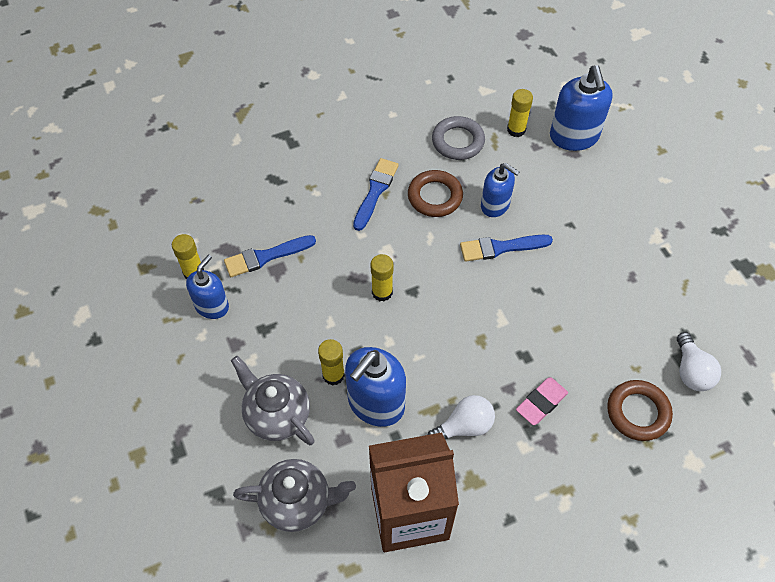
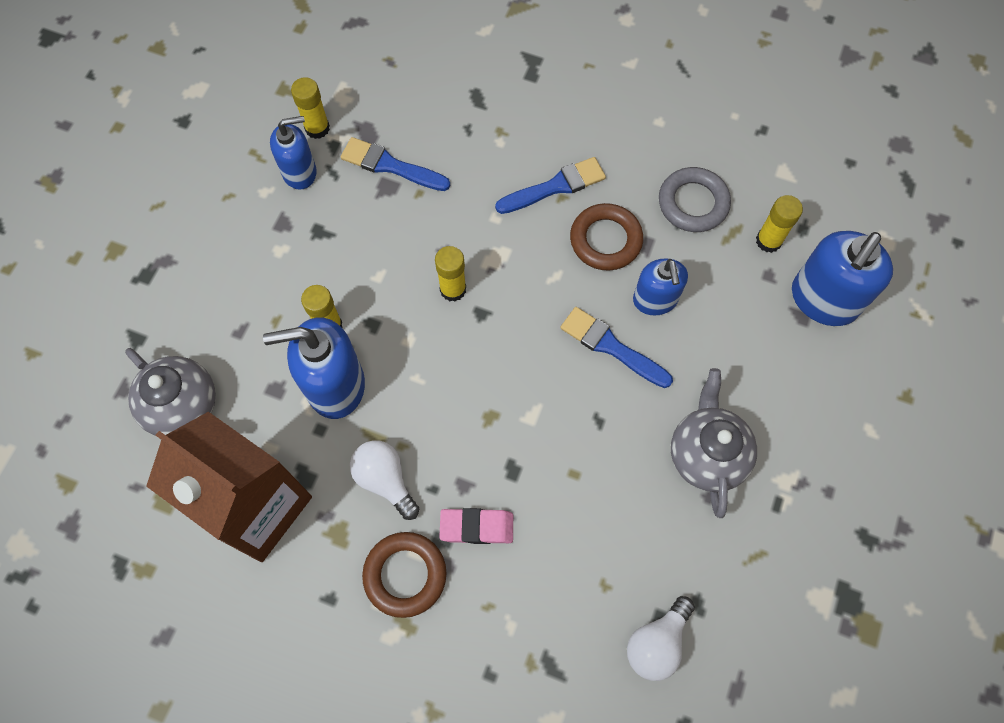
camera: 45 degrees right, 10 degrees up
grey teapot [231,356,315,445] -> grey teapot moved to [671,368,757,518]
white light bulb [428,395,495,439] -> white light bulb turned 150 degrees counterclockwise [350,440,419,520]
brown ring [607,380,673,441] -> brown ring moved to [362,532,447,618]

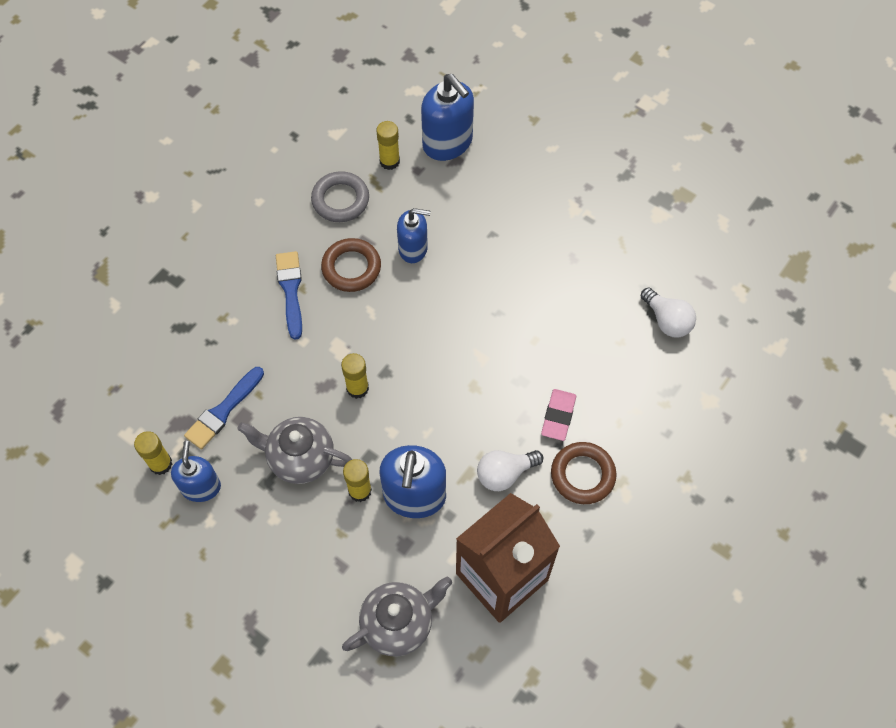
camera: 75 degrees left, 5 degrees down
blue brush [560,307,673,388] -> none
grey teapot [671,368,757,518] -> grey teapot moved to [238,417,352,484]

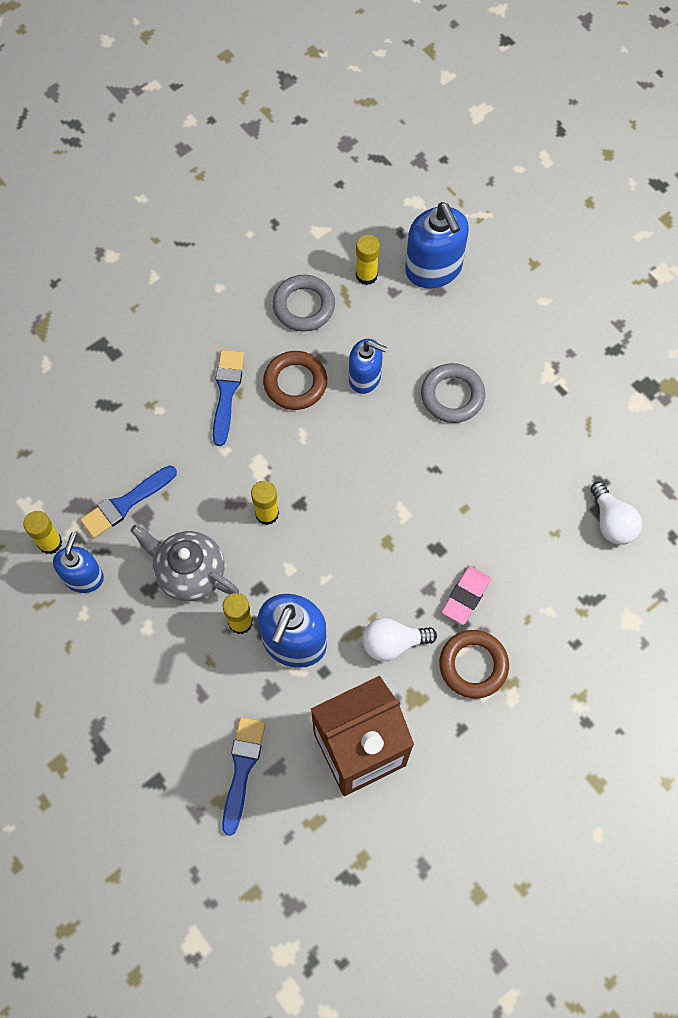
camera: 15 degrees right, 5 degrees up
grey teapot [342,577,452,656] -> blue brush [222,717,266,836]
none -> grey ring [421,363,485,423]

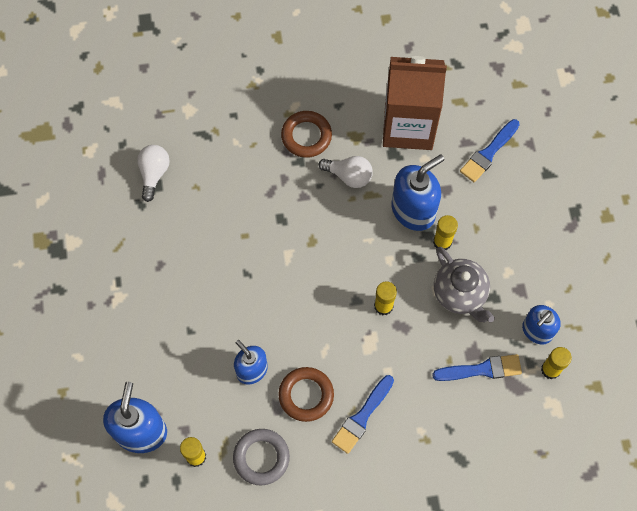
camera: 150 degrees left, 0 degrees up
grey ring [421,363,485,423] -> none
pink eraser [442,566,491,625] -> none

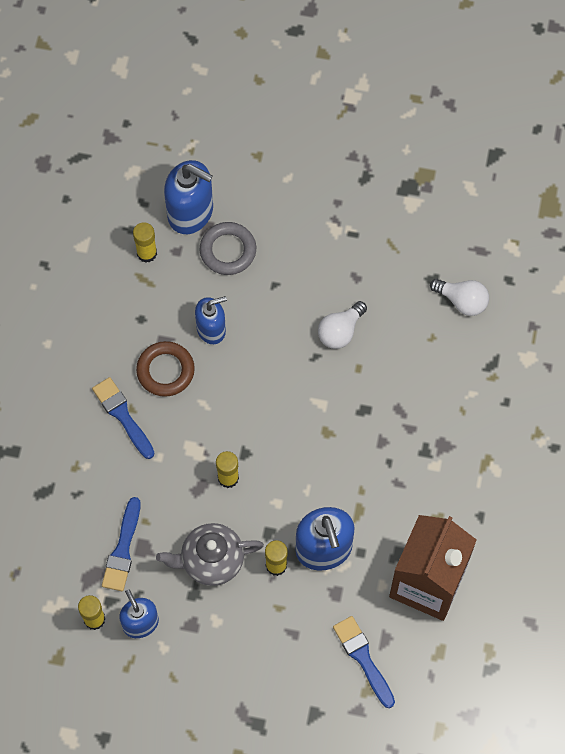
camera: 110 degrees right, 0 degrees up
grey ring [233,429,290,485] -> grey ring moved to [200,222,256,275]
brown ring [281,111,332,158] -> none
white light bulb [318,156,373,188] -> white light bulb moved to [318,301,367,349]

